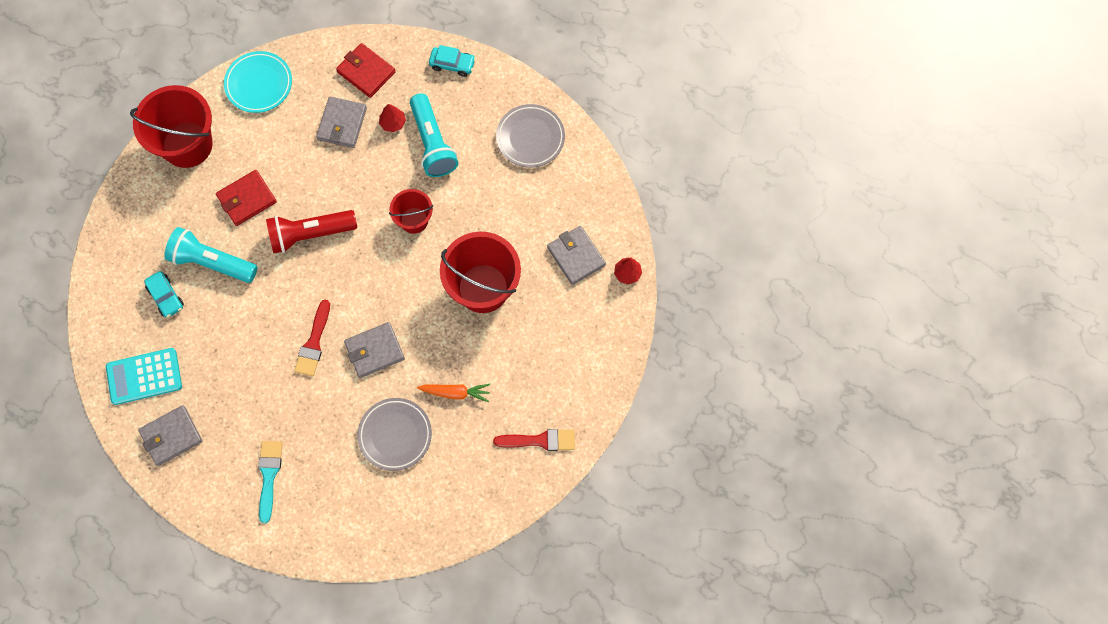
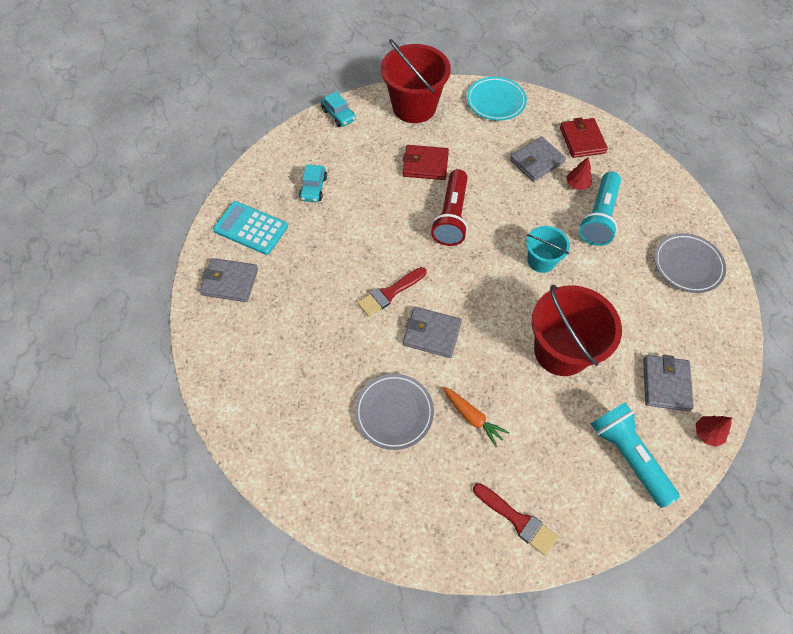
camera: 40 degrees right, 10 degrees down
turquoise flashlight [164,227,257,283] -> turquoise flashlight moved to [591,403,680,508]
turquoise brush [258,441,282,523] -> none
red flashlight [266,210,357,253] -> red flashlight turned 105 degrees counterclockwise [431,169,468,246]
red bucket [389,189,433,234] -> turquoise bucket [526,226,570,273]
turquoise car [429,45,476,77] -> turquoise car moved to [321,92,356,127]

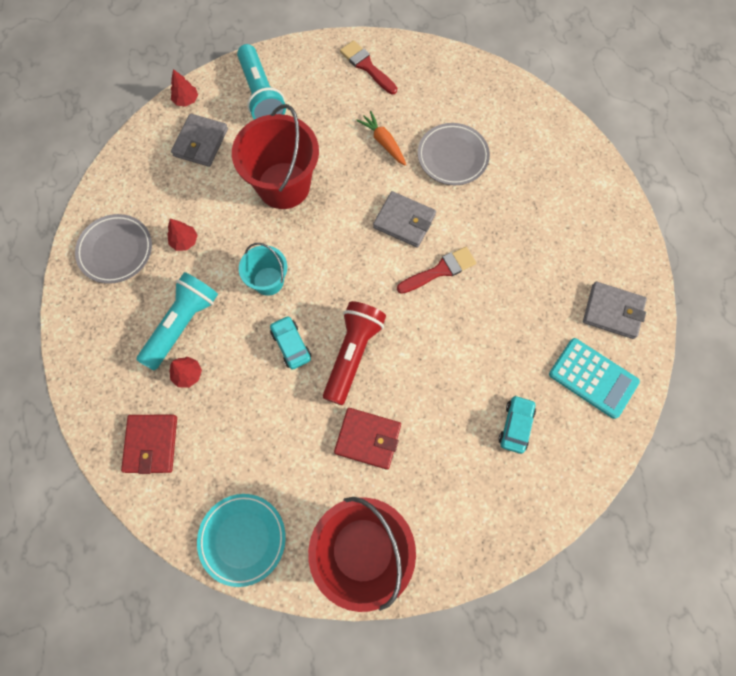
camera: 170 degrees left, 10 degrees up
turquoise car [321,92,356,127] -> turquoise car moved to [270,316,311,370]
grey wallet [510,136,566,182] -> none
none -> red tree [167,219,197,251]

